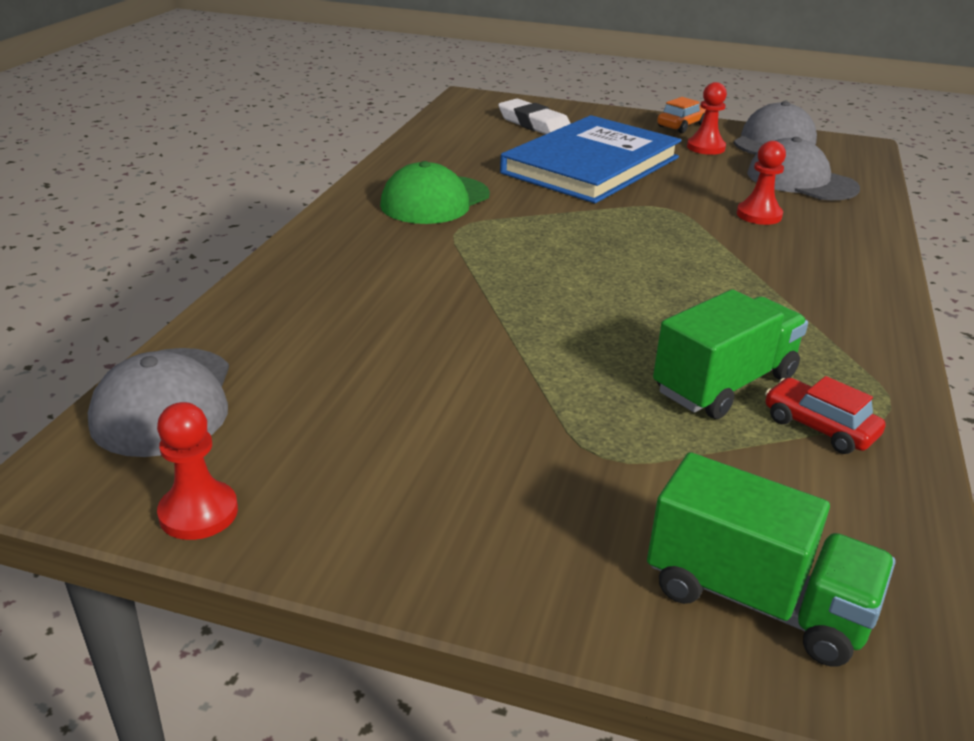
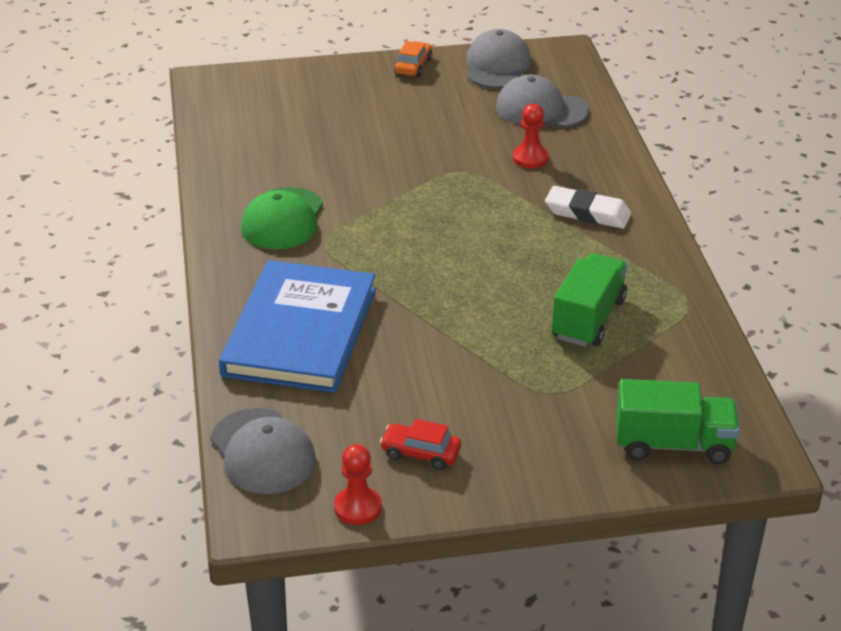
camera: 25 degrees left, 5 degrees up
white eraser [498,99,571,134] -> white eraser moved to [545,186,631,229]
blue book [500,115,681,203] -> blue book moved to [219,260,376,393]
red pawn [687,82,727,155] -> none
red car [765,376,885,454] -> red car moved to [380,419,461,470]

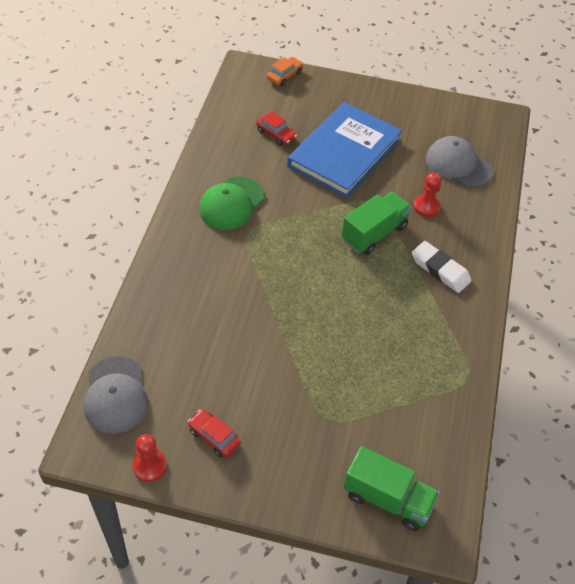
camera: 20 degrees right, 15 degrees up
blue book [219,260,376,393] -> blue book moved to [287,102,402,198]
orange car [394,41,432,77] -> orange car moved to [267,57,303,86]
grey cap [466,29,531,88] -> none
green truck [552,253,627,347] -> green truck moved to [342,192,412,255]
none -> red car [256,111,297,146]

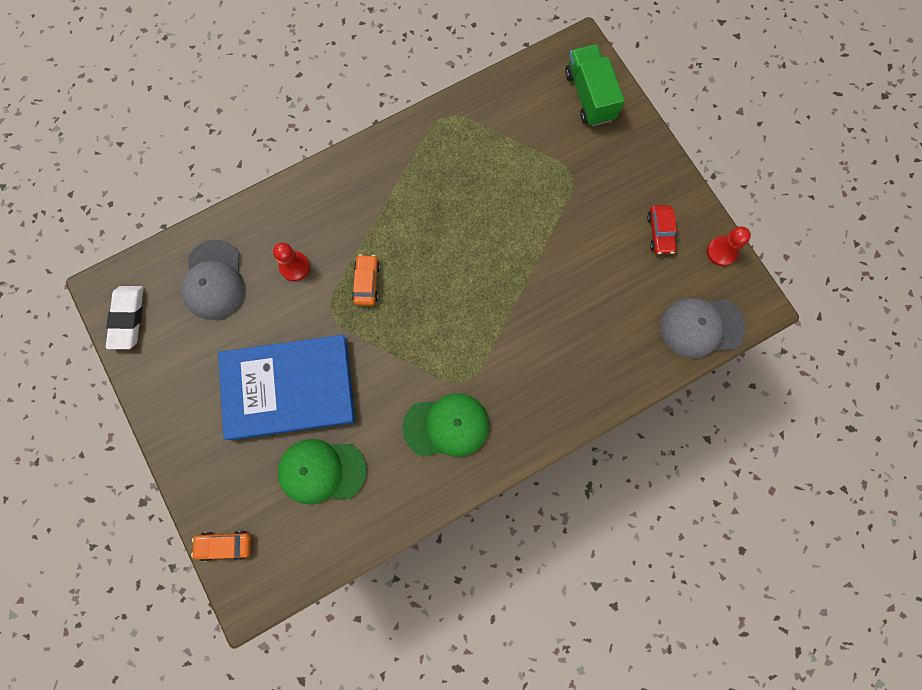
camera: 130 degrees left, 25 degrees up
grey cap [84,356,148,434] -> grey cap turned 135 degrees counterclockwise [661,298,746,358]
red car [256,111,297,146] -> green cap [278,439,367,504]
green truck [342,192,412,255] -> orange car [352,254,380,306]
white eraser [412,241,472,293] -> white eraser moved to [106,286,144,349]

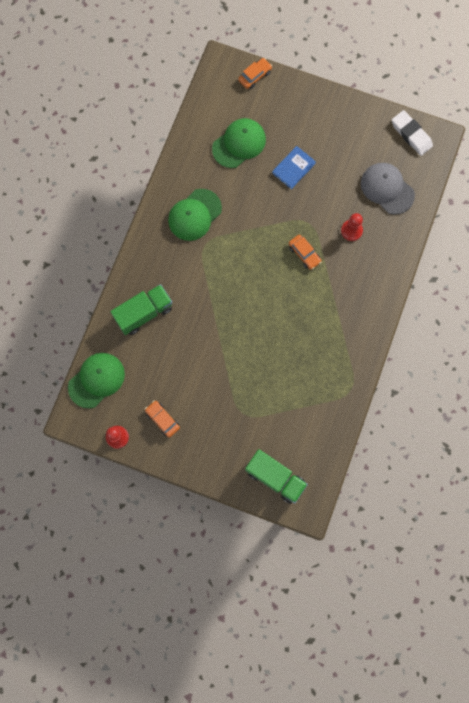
camera: 140 degrees right, 0 degrees up
blue book [218,335,355,440] -> blue book [272,146,316,189], size x0.44
red car [647,205,677,254] -> orange car [145,400,180,438]
grey cap [661,298,746,358] -> green cap [68,353,125,409]
none -> green truck [110,284,172,335]

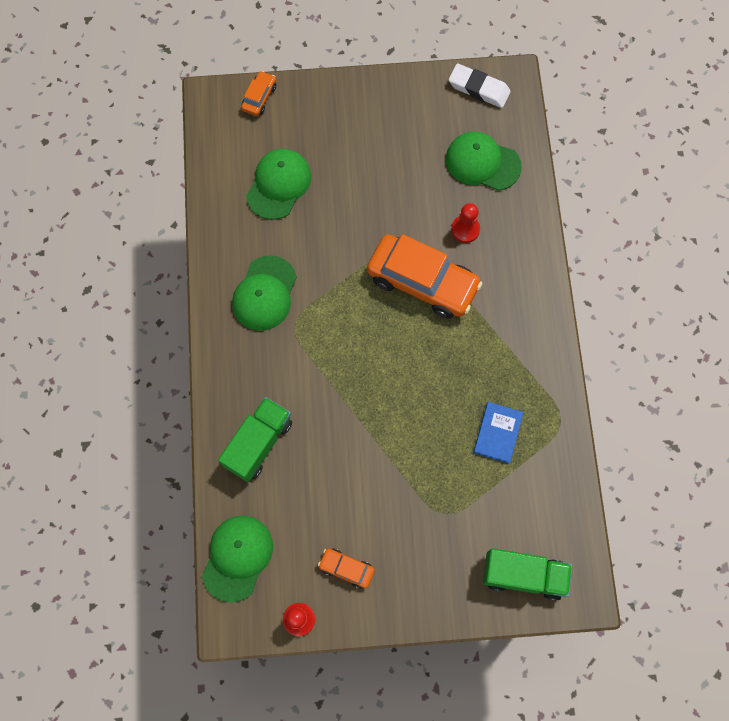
camera: 25 degrees left, 5 degrees down
blue book [272,146,316,189] -> blue book moved to [474,402,524,463]
orange car [289,235,322,270] -> orange car [367,234,482,319], size x2.20
grey cap [361,163,415,215] -> green cap [446,131,522,191]

